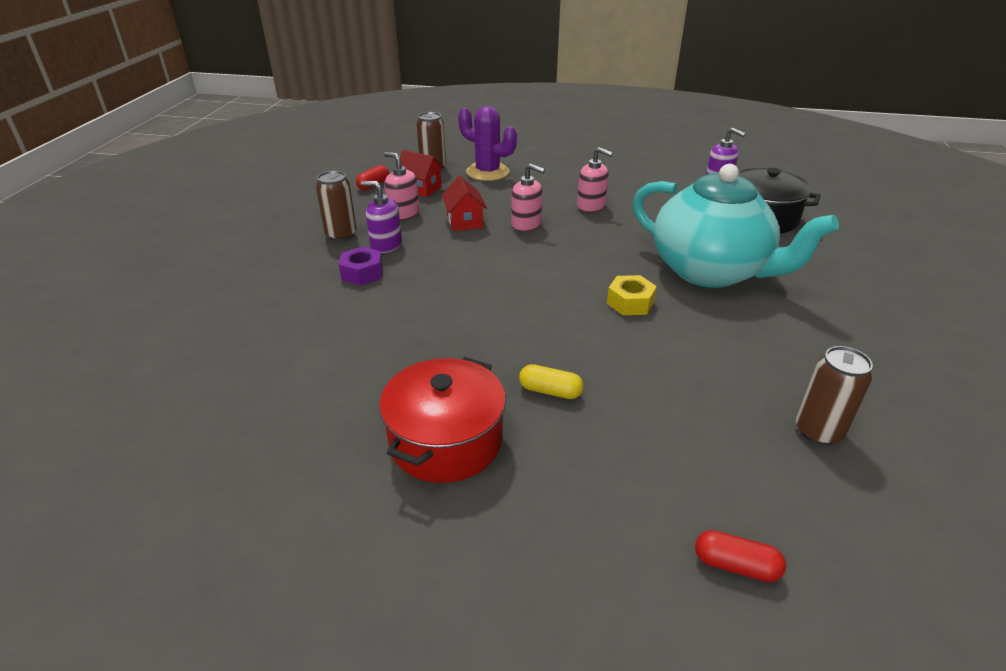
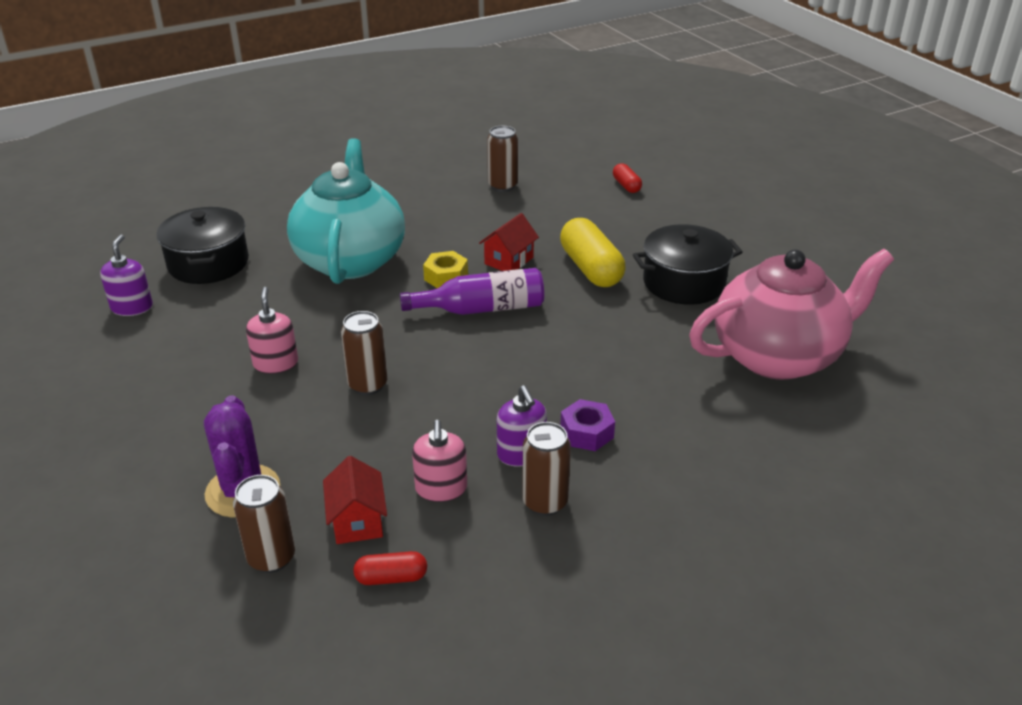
camera: 130 degrees left, 0 degrees up
red pot [379,357,506,483] -> black pot [633,224,743,305]
red house [442,176,487,231] -> red house moved to [479,213,539,271]
pink soap dispenser [511,164,545,232] -> brown can [341,311,387,395]
yellow capsule [519,364,584,399] -> yellow capsule [560,218,625,287], size x1.97
none -> purple bottle [400,268,544,315]
none -> pink teapot [689,249,894,380]

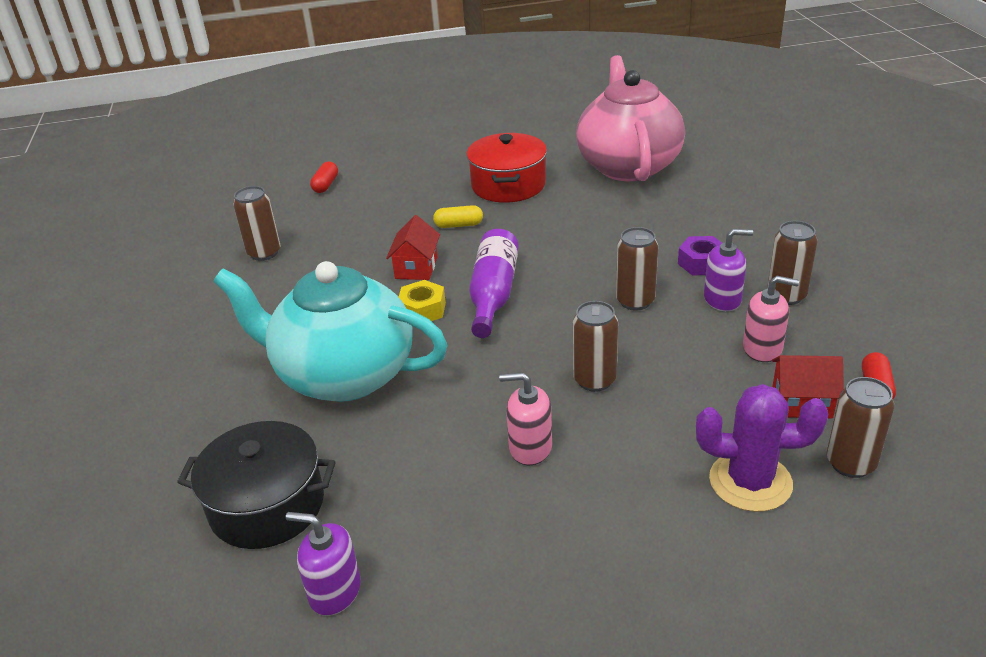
camera: 70 degrees left, 0 degrees up
red house [479,213,539,271] -> red house turned 45 degrees clockwise [386,215,440,280]
yellow capsule [560,218,625,287] -> yellow capsule [433,205,483,228], size x0.51
red capsule [613,163,642,193] -> red capsule turned 75 degrees counterclockwise [310,161,338,193]
black pot [633,224,743,305] -> red pot [467,133,547,203]
none -> brown can [616,227,658,311]

